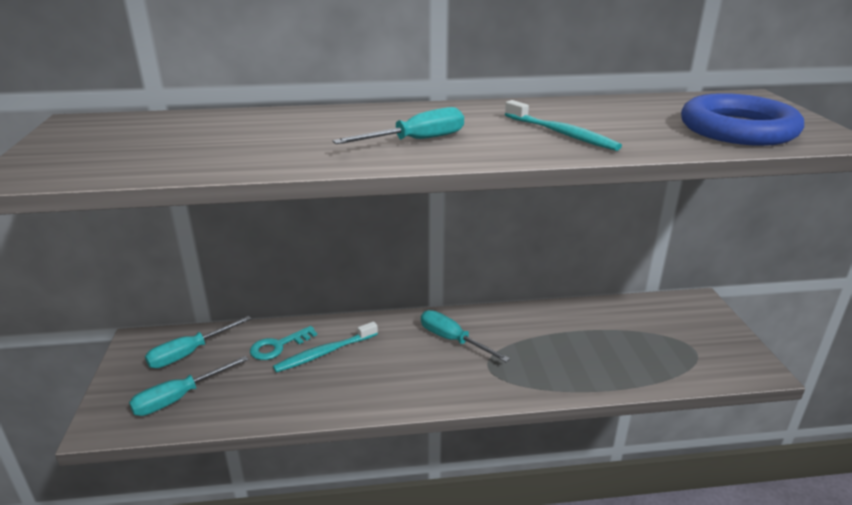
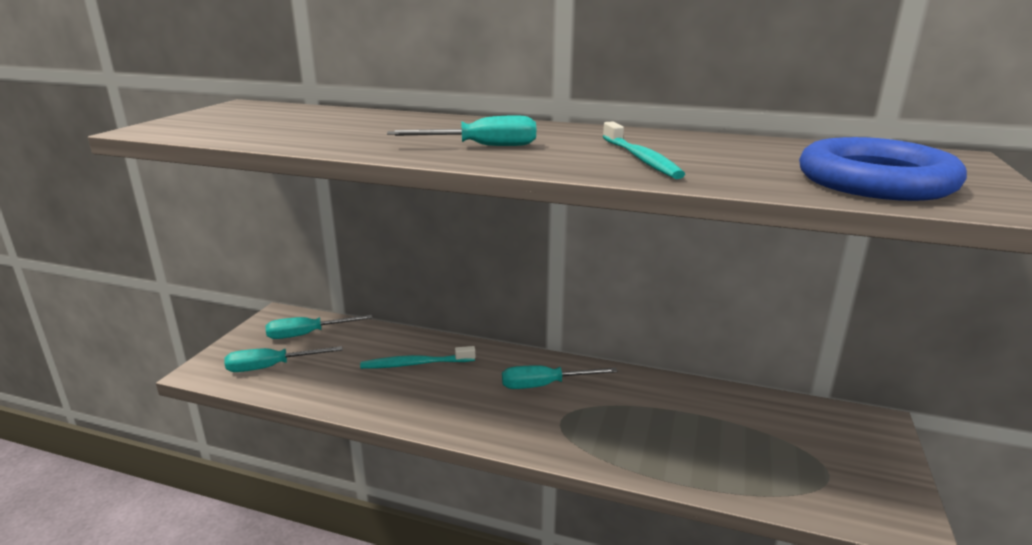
camera: 25 degrees right, 5 degrees down
turquoise key [250,326,317,360] -> none
turquoise screwdriver [421,310,510,362] -> turquoise screwdriver turned 75 degrees counterclockwise [502,365,618,389]

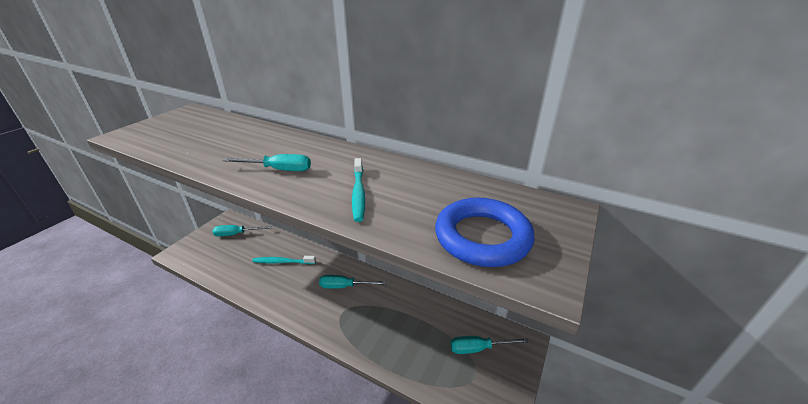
camera: 10 degrees right, 10 degrees up
turquoise screwdriver [224,346,343,372] -> turquoise screwdriver moved to [450,336,529,354]

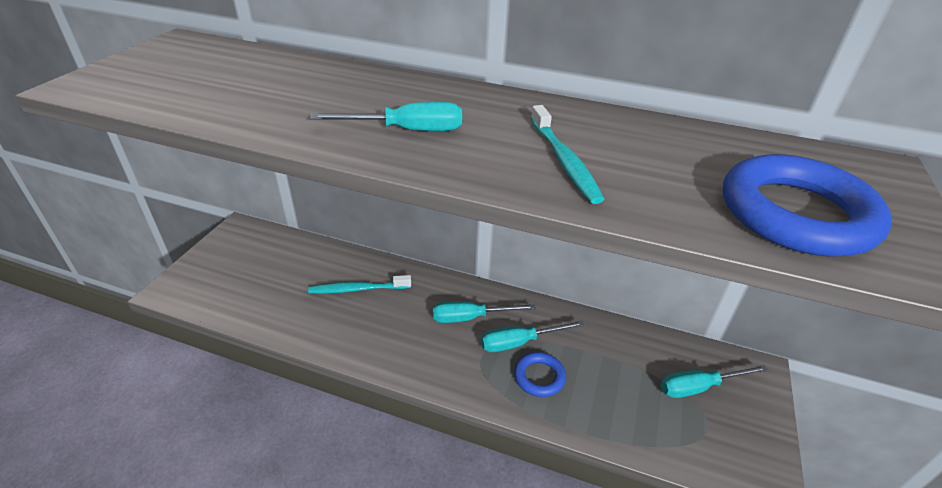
camera: 10 degrees left, 5 degrees up
turquoise screwdriver [212,225,272,236] -> turquoise screwdriver moved to [481,320,585,352]
none -> blue ring [514,352,566,397]

